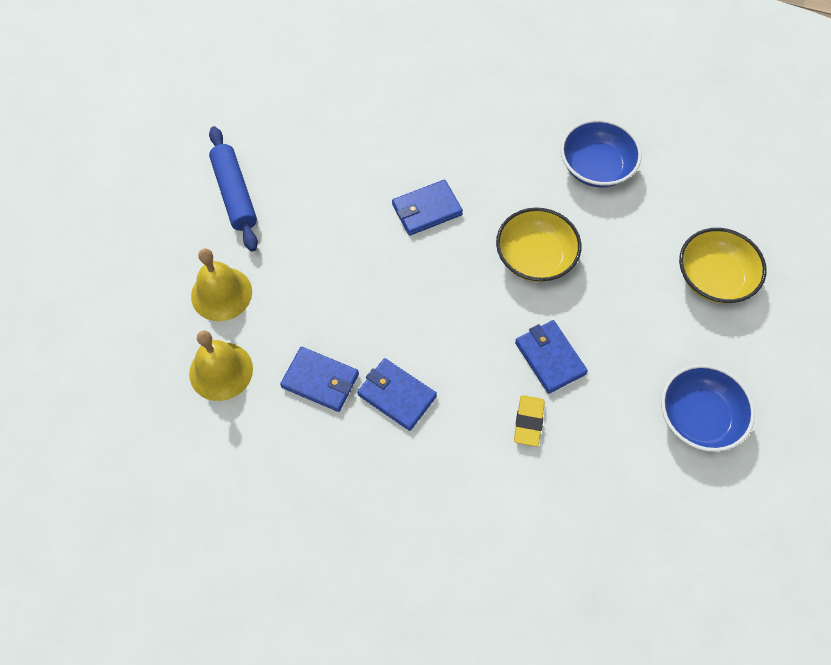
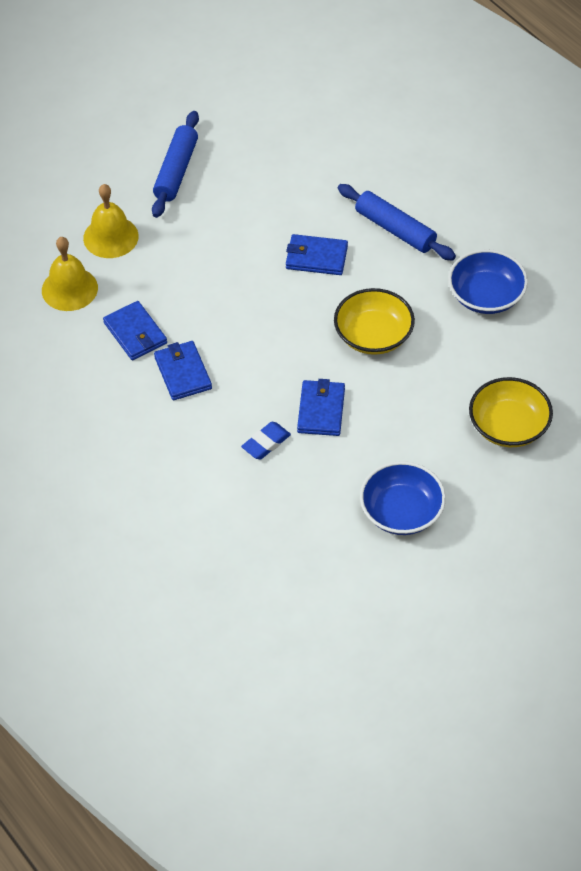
camera: 35 degrees right, 10 degrees down
yellow eraser [514,395,545,447] -> blue eraser [241,422,291,459]
none -> blue rolling pin [338,184,456,261]

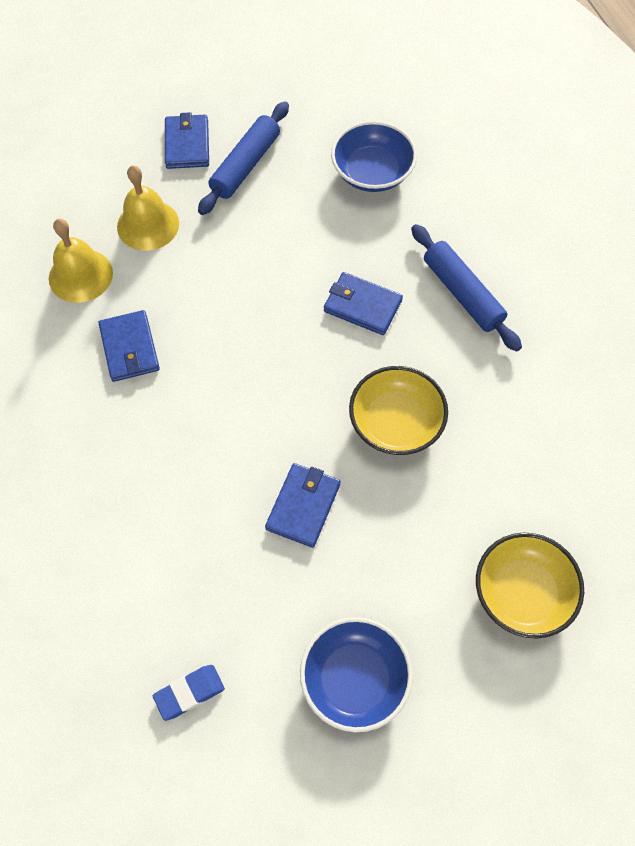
camera: 15 degrees right, 10 degrees up
blue wallet [154,341,212,400] -> blue wallet moved to [165,112,209,169]
blue eraser [241,422,291,459] -> blue eraser moved to [153,665,225,721]
blue bowl [448,249,528,314] -> blue bowl moved to [331,121,417,192]

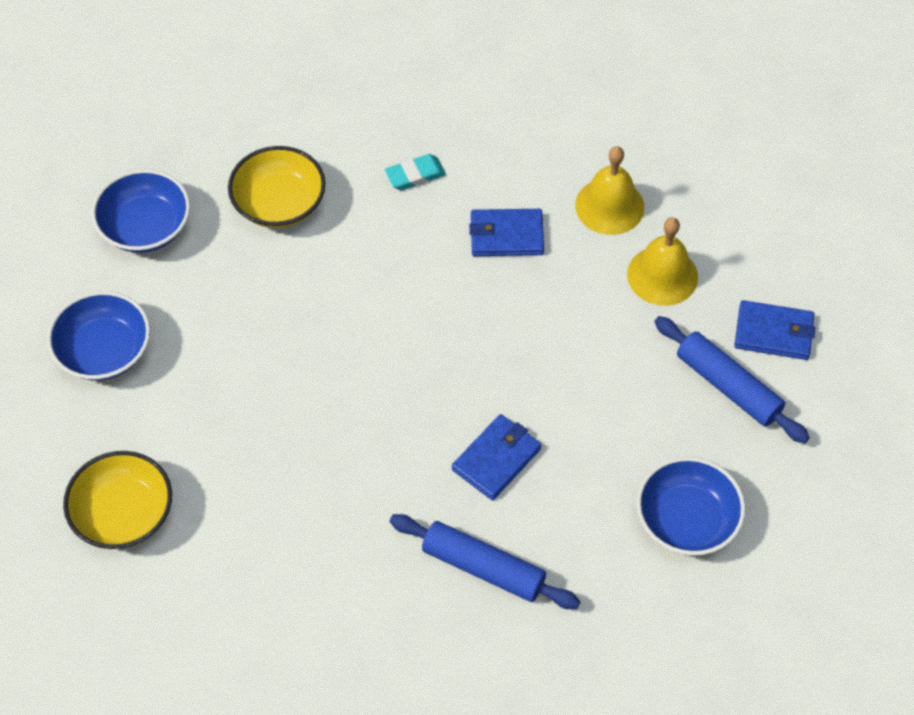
camera: 105 degrees right, 5 degrees down
blue eraser [153,665,225,721] -> blue bowl [92,169,190,253]
blue wallet [265,463,340,548] -> none
yellow bowl [349,366,448,455] -> yellow bowl moved to [228,146,326,228]
blue rolling pin [411,224,522,352] -> blue rolling pin turned 45 degrees clockwise [390,514,580,609]
none -> turquoise eraser [385,154,446,190]

